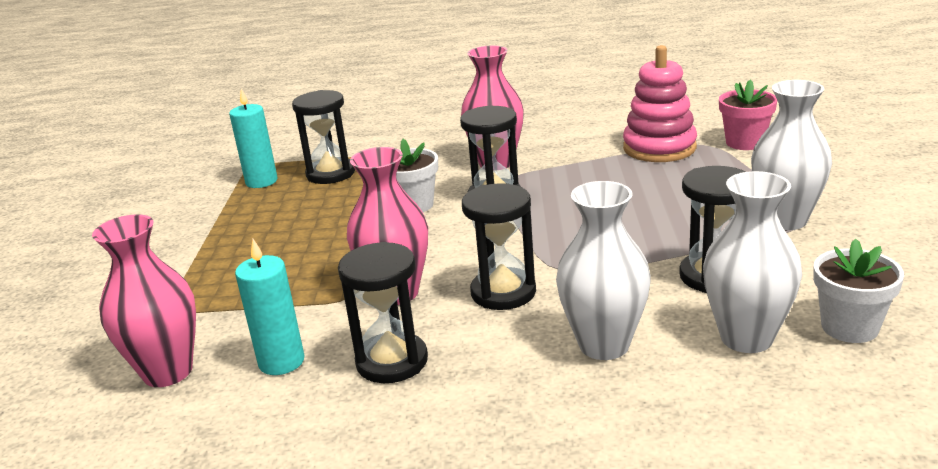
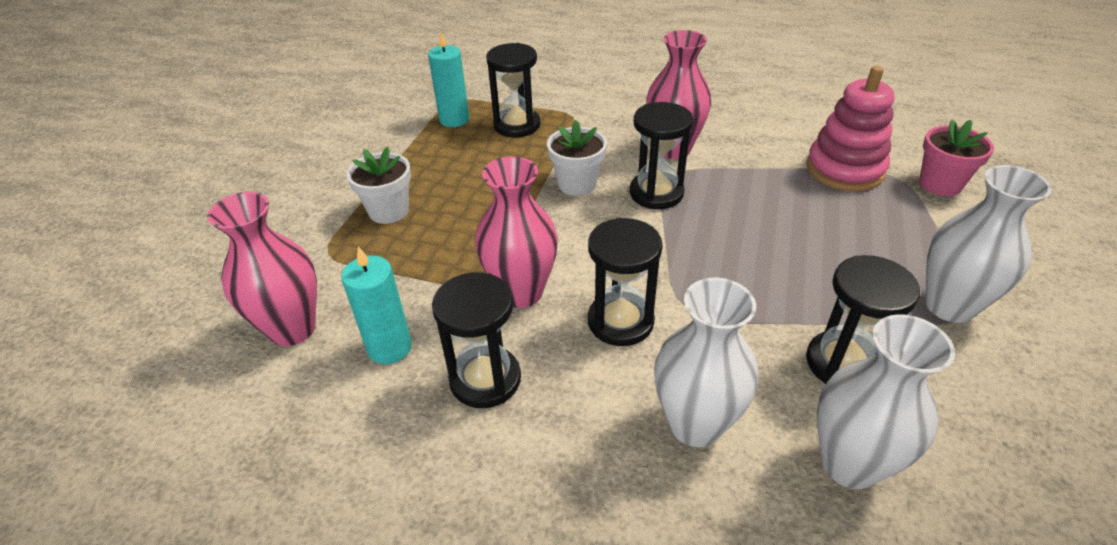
camera: 15 degrees right, 15 degrees up
white flower pot [813,239,904,343] -> white flower pot moved to [346,147,411,224]

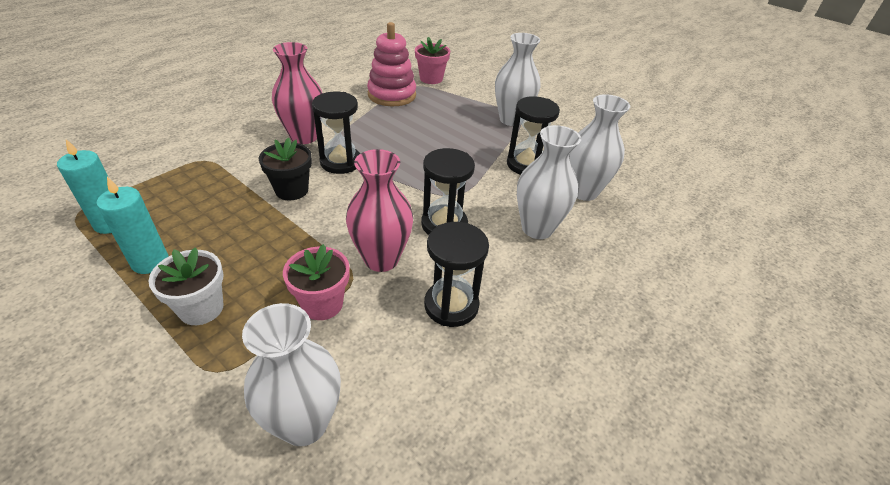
camera: 70 degrees left, 0 degrees up
pink vase [207,192,317,346] -> white vase [242,303,341,446]
turquoise candle [341,246,412,364] -> turquoise candle moved to [96,177,169,274]
black hourglass [486,43,540,138] -> none
white flower pot [547,120,607,196] -> black flower pot [259,138,312,201]
none -> pink flower pot [283,244,350,320]

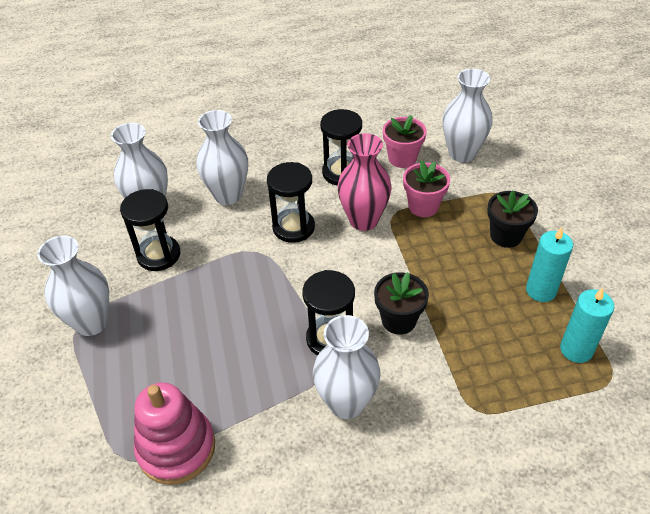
camera: 140 degrees left, 5 degrees up
white flower pot [148,247,224,325] -> black flower pot [487,190,538,248]
pink vase [272,42,322,144] -> white vase [313,315,381,419]
pink flower pot [415,37,450,84] -> pink flower pot moved to [383,115,427,168]

